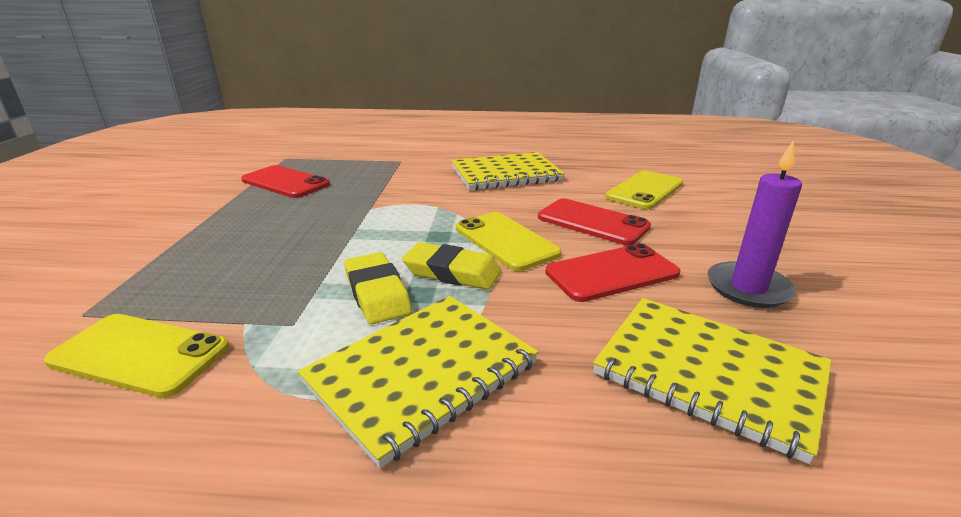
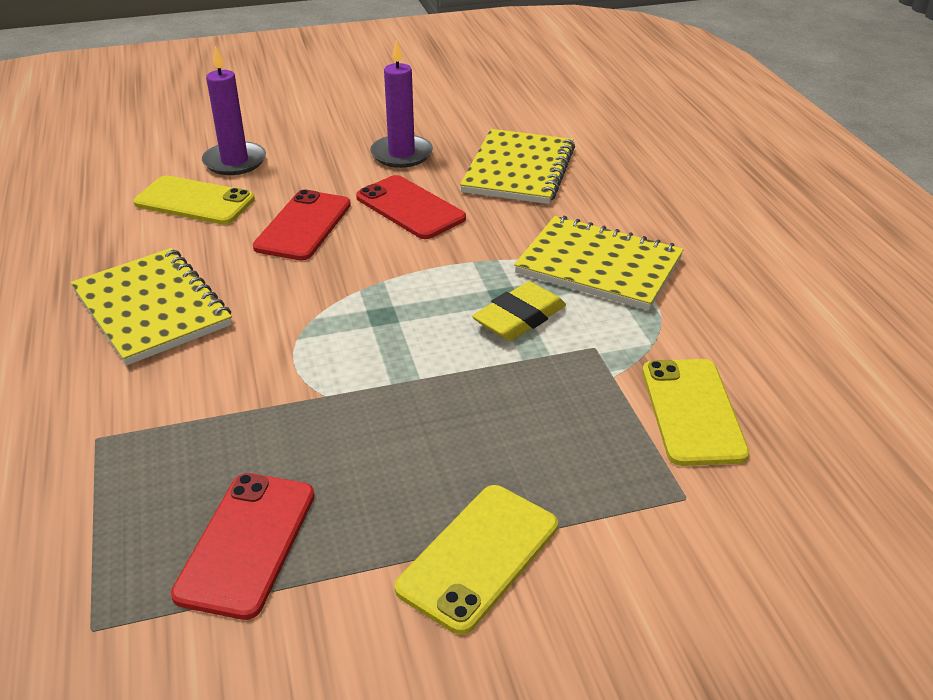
camera: 110 degrees left, 10 degrees up
yellow eraser [402,242,502,290] -> none
yellow phone [456,212,562,271] -> yellow phone moved to [394,485,558,635]
none -> purple candle [202,46,266,175]

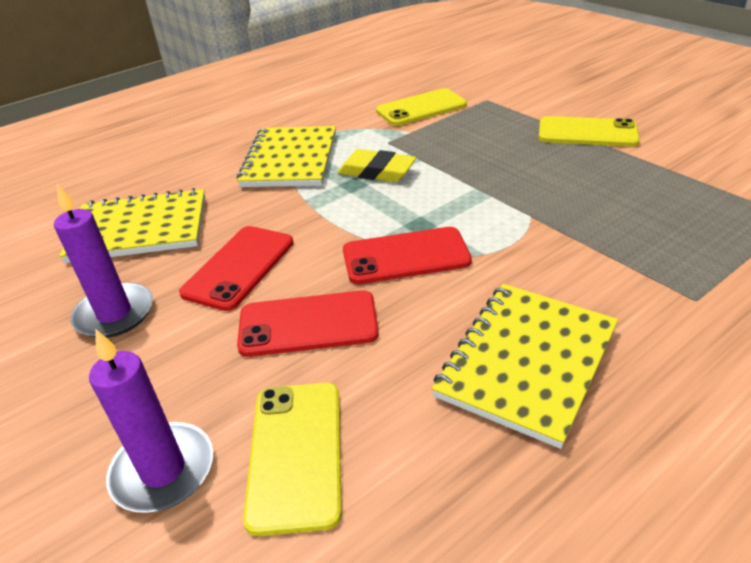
camera: 110 degrees left, 0 degrees up
red phone [171,473,315,620] -> red phone moved to [343,227,472,284]

